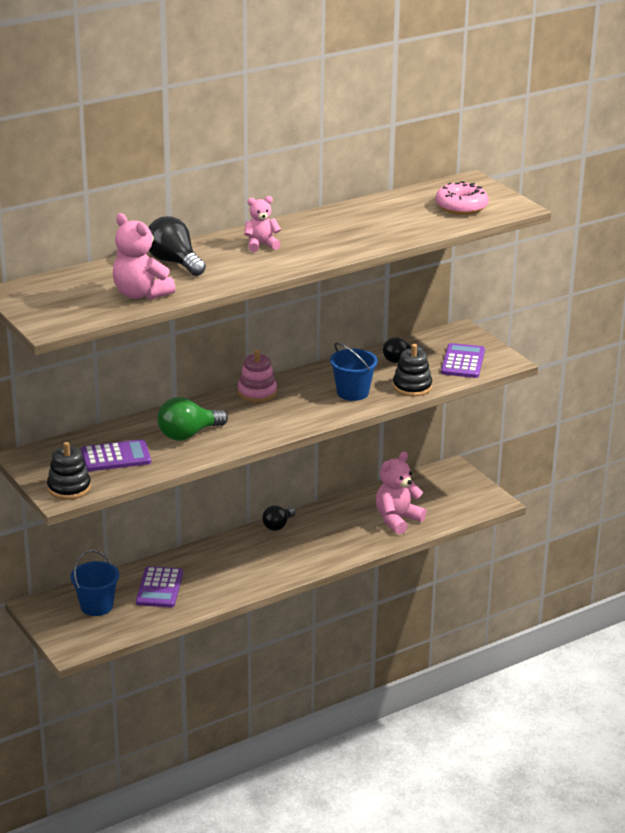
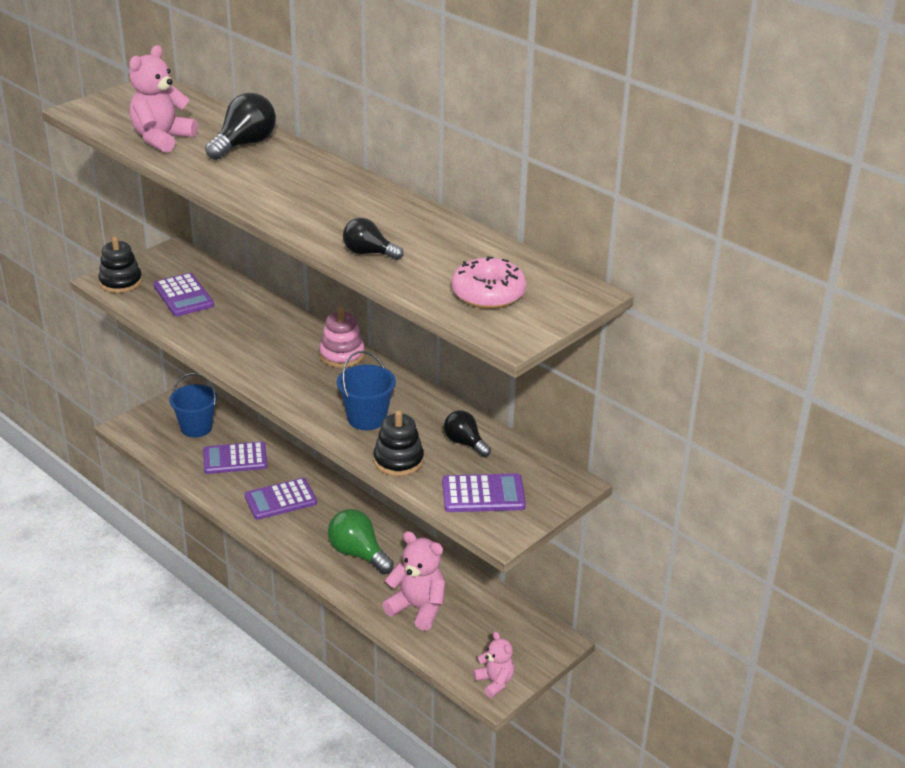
camera: 75 degrees right, 5 degrees up
green light bulb [157,397,228,441] -> green light bulb moved to [328,509,394,574]
pink teddy bear [244,196,281,252] -> pink teddy bear moved to [473,631,515,698]
black light bulb [262,506,296,531] -> black light bulb moved to [343,218,404,260]
none -> purple calculator [245,478,317,520]

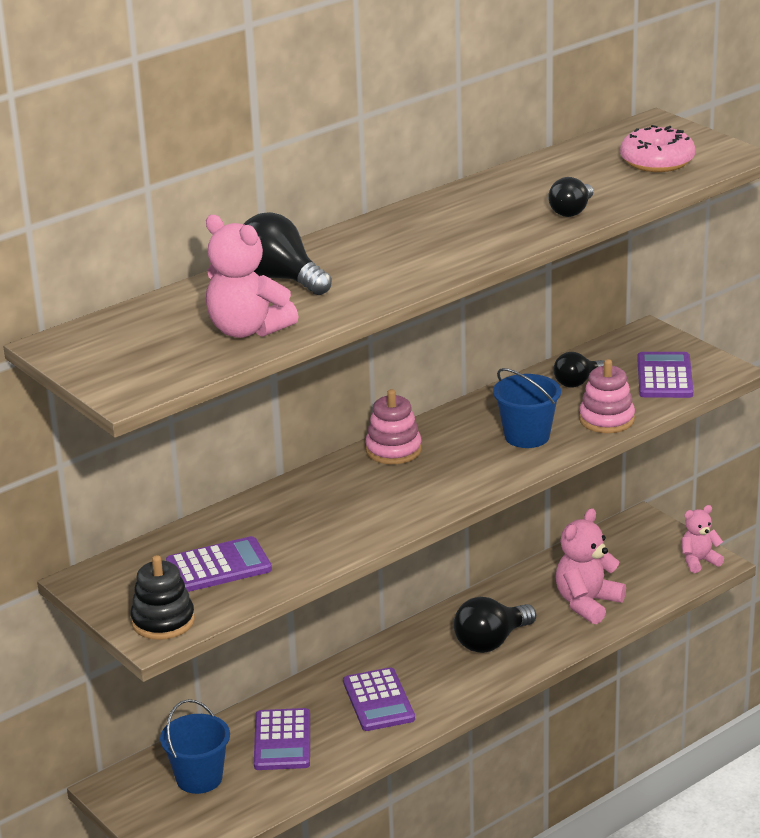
camera: 80 degrees left, 5 degrees down
green light bulb [328,509,394,574] -> black light bulb [454,597,536,653]
black stacking toy [374,410,424,476] -> pink stacking toy [579,359,635,433]

